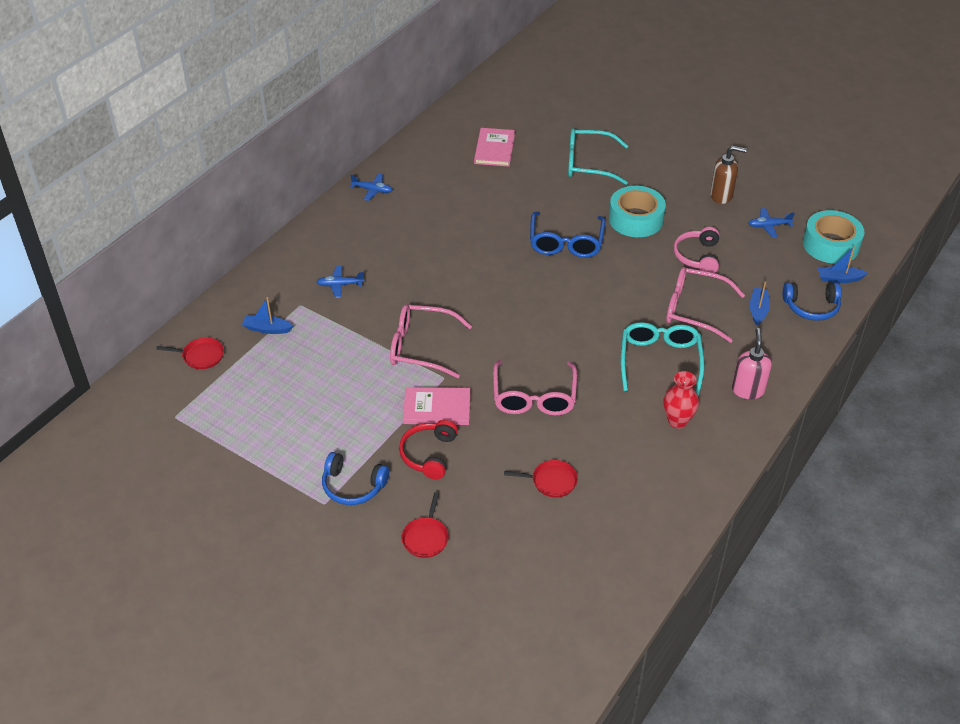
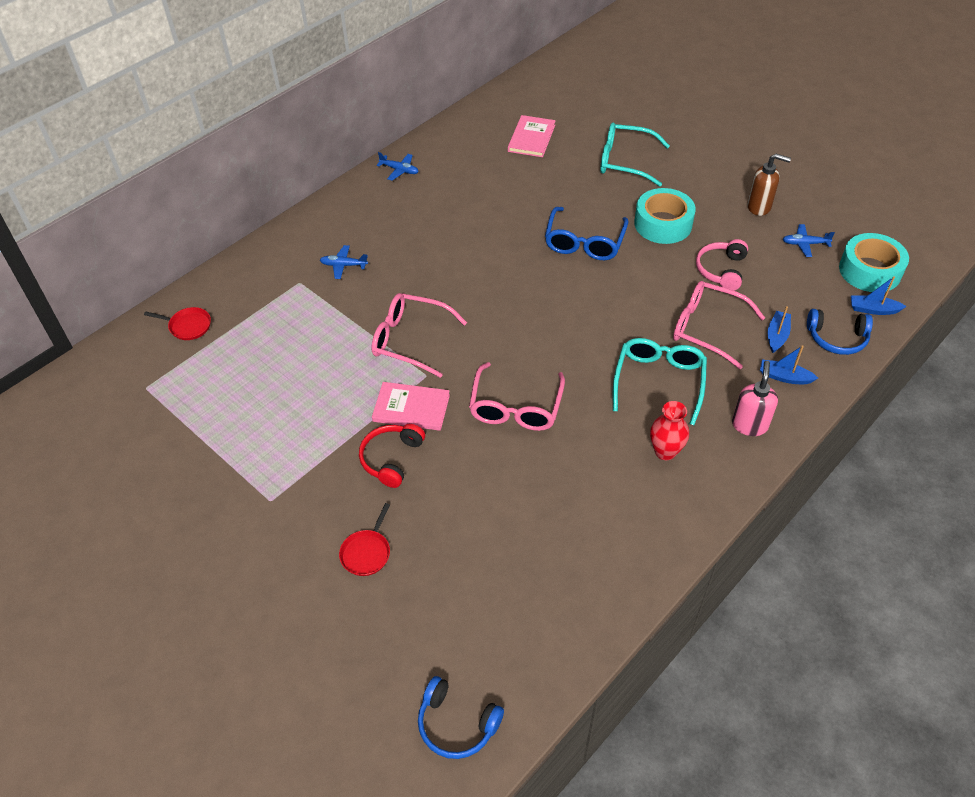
camera: 10 degrees right, 5 degrees up
blue boat [242,297,293,334] -> blue boat moved to [760,345,818,384]
blue headphones [322,452,389,505] -> blue headphones moved to [418,676,504,759]
red pan [504,460,578,497] -> none

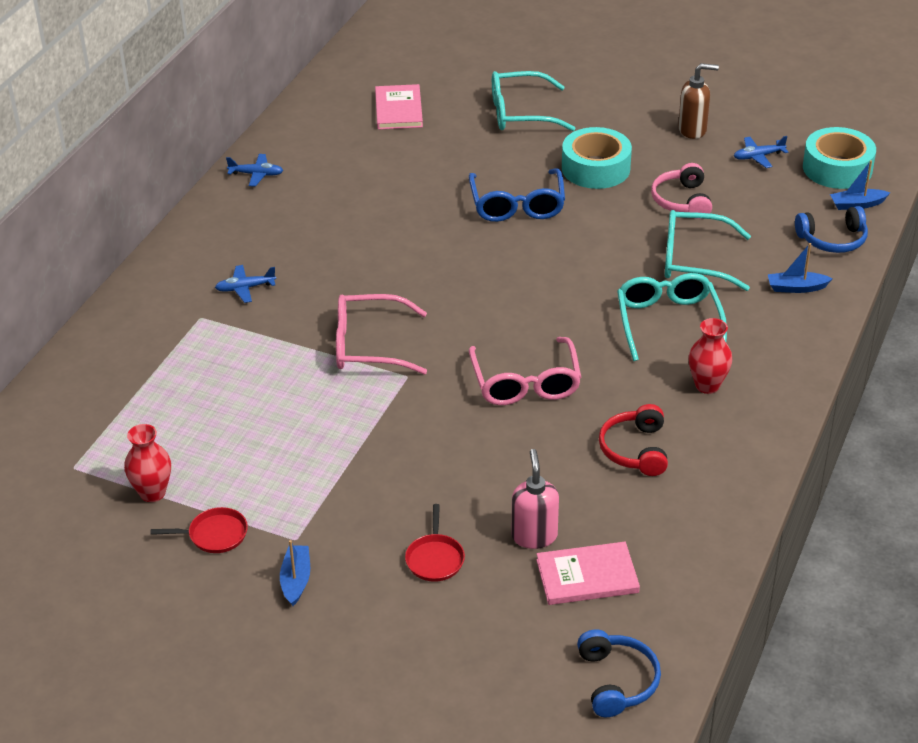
camera: 20 degrees left, 10 degrees down
red pan [144,307,211,340] -> red pan moved to [151,507,248,553]
red headphones [359,424,425,488] -> red headphones moved to [599,404,668,476]
pink book [372,382,450,431] -> pink book moved to [536,542,640,605]
blue headphones [418,676,504,759] -> blue headphones turned 105 degrees counterclockwise [577,629,661,717]
pink glasses [673,281,765,369] -> turquoise glasses [664,210,751,291]
pink soap dispenser [732,361,778,436] -> pink soap dispenser moved to [511,449,559,549]
blue boat [767,306,791,353] -> blue boat moved to [280,540,310,606]
none -> red vase [124,424,171,502]

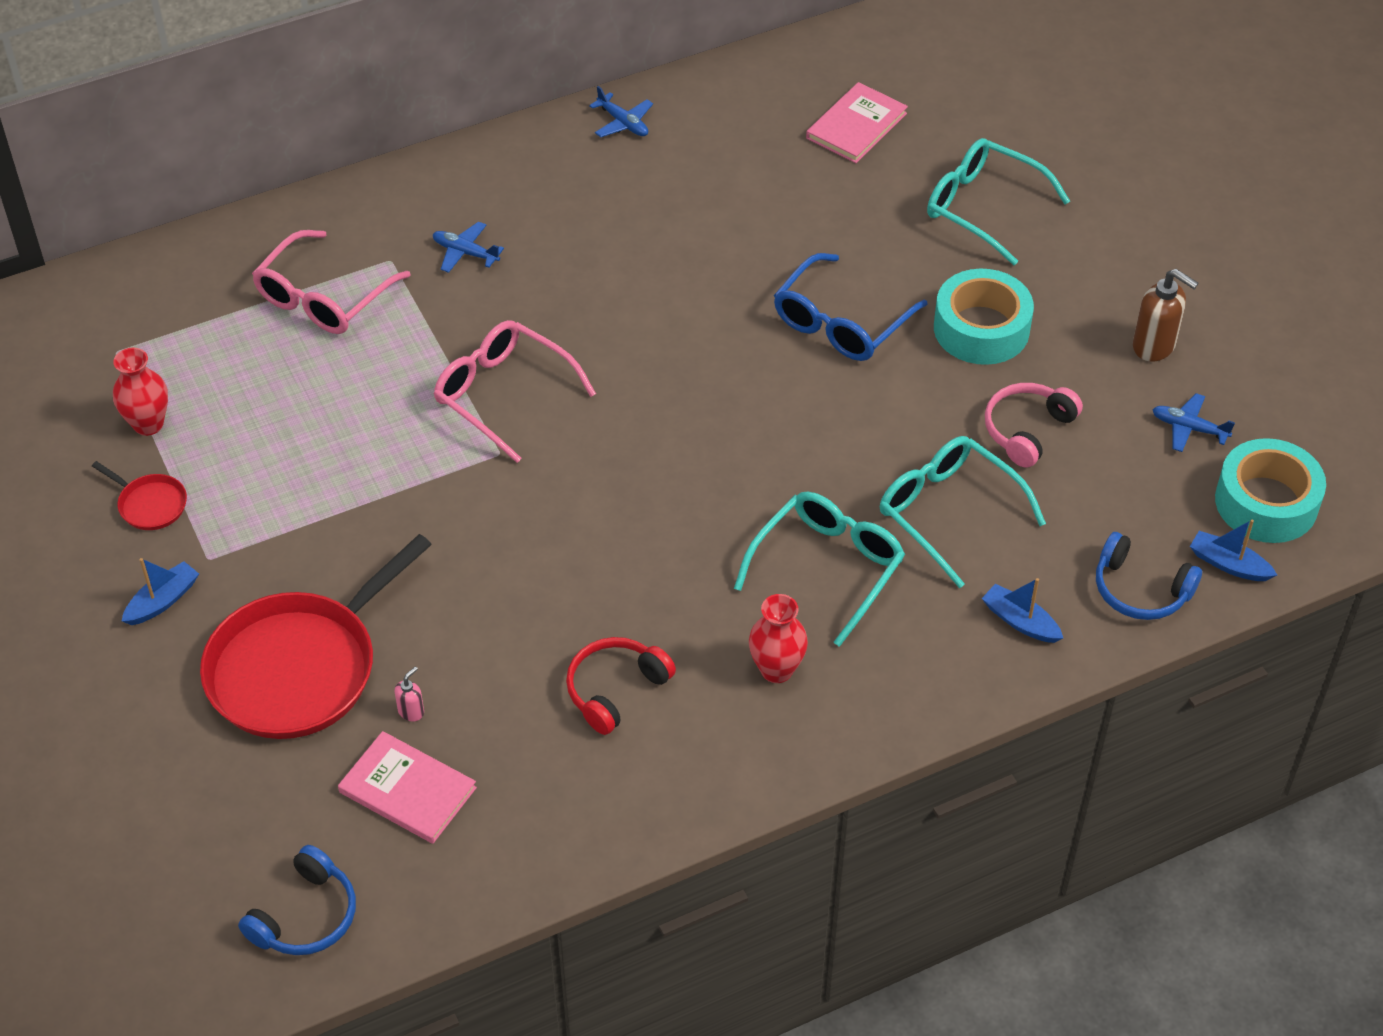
camera: 40 degrees right, 10 degrees up
red pan [405,504,465,582] -> red pan [200,534,432,739], size x2.35
pink glasses [469,337,582,405] -> pink glasses moved to [252,230,410,334]
pink soap dispenser [511,449,559,549] -> pink soap dispenser [394,666,424,722], size x0.50

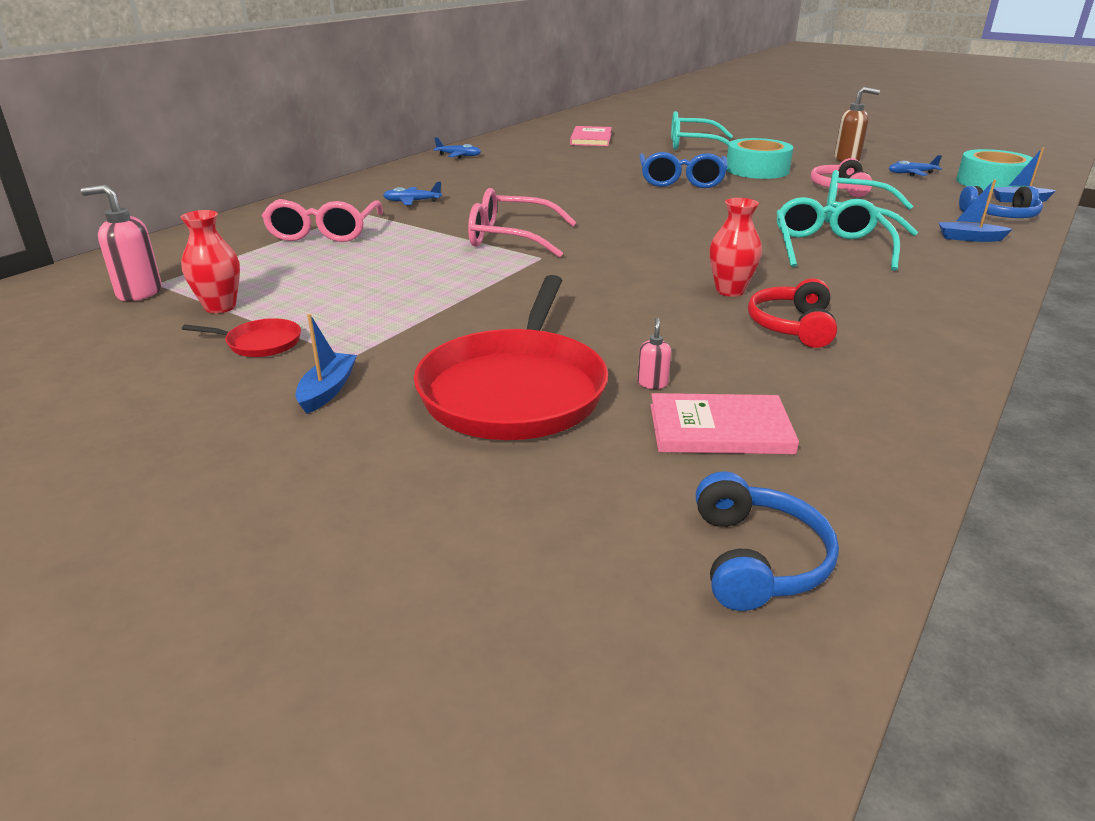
camera: 30 degrees left, 20 degrees down
red vase [749,594,808,683] -> red vase moved to [709,198,762,297]
none -> pink soap dispenser [81,185,162,301]

